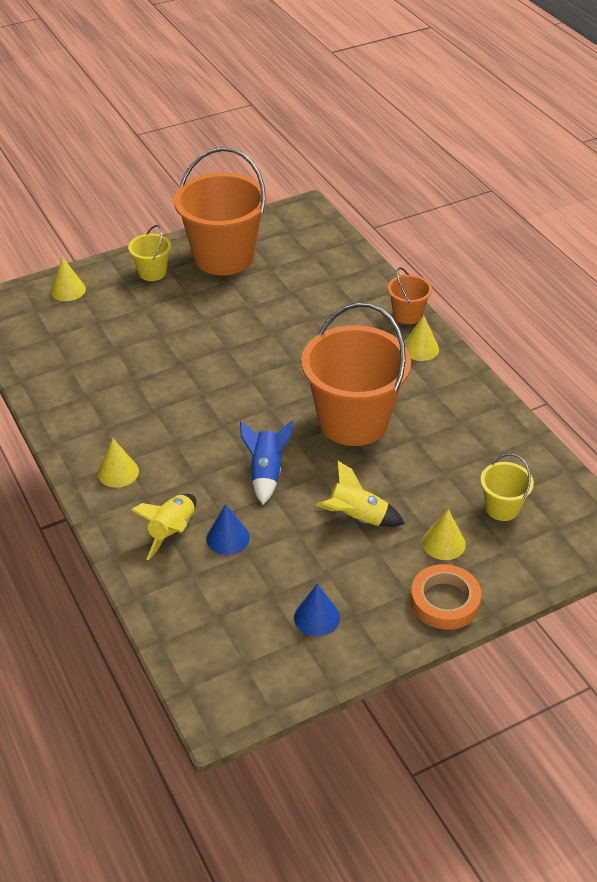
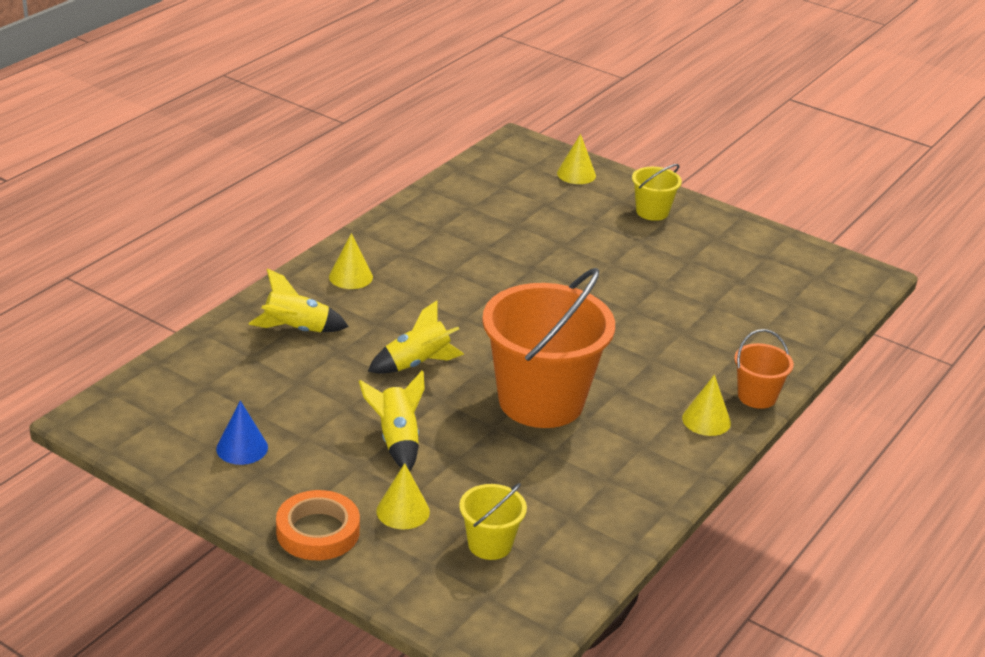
camera: 60 degrees right, 10 degrees down
orange bucket [174,147,267,275] -> none
blue cone [206,504,250,555] -> none
blue rocket [240,420,293,505] -> yellow rocket [368,300,464,374]

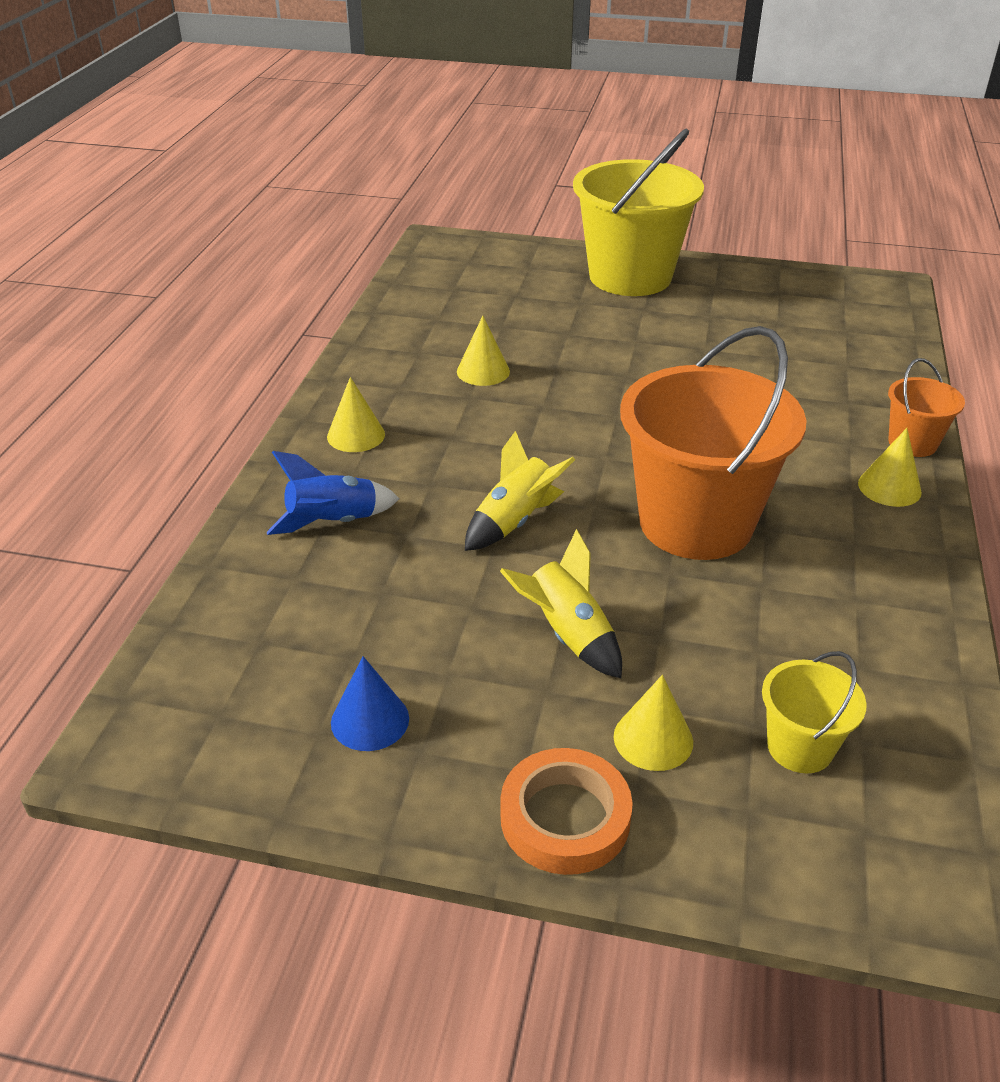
camera: 20 degrees left, 5 degrees up
yellow rocket [249,268,349,332] -> blue rocket [267,451,399,535]
yellow cone [557,134,596,184] -> yellow cone moved to [457,316,510,386]
yellow bucket [632,164,682,221] -> yellow bucket [573,128,704,296], size x2.18

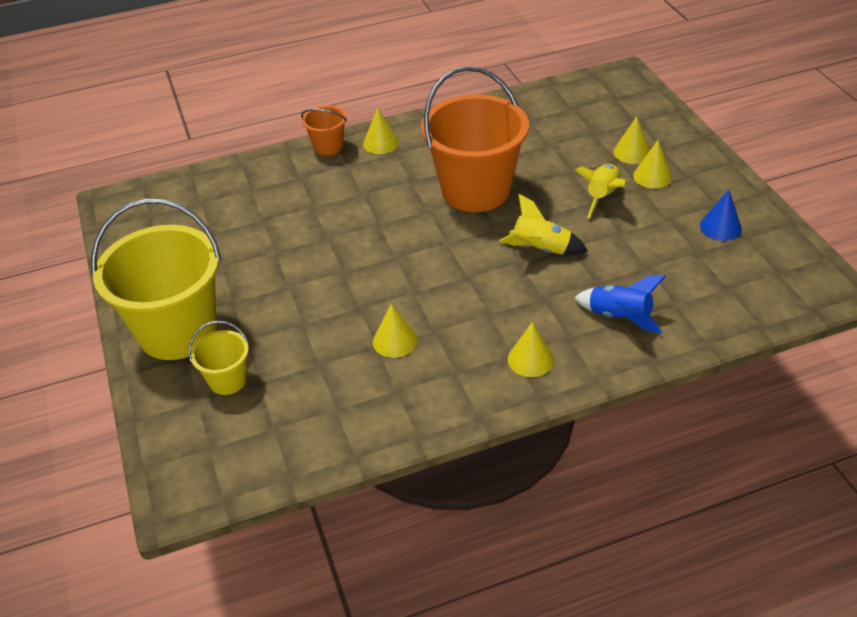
camera: 120 degrees left, 5 degrees up
orange tape [501,748,633,875] -> none
yellow bucket [762,651,867,773] -> yellow bucket moved to [189,320,249,395]
none -> yellow cone [633,140,672,189]

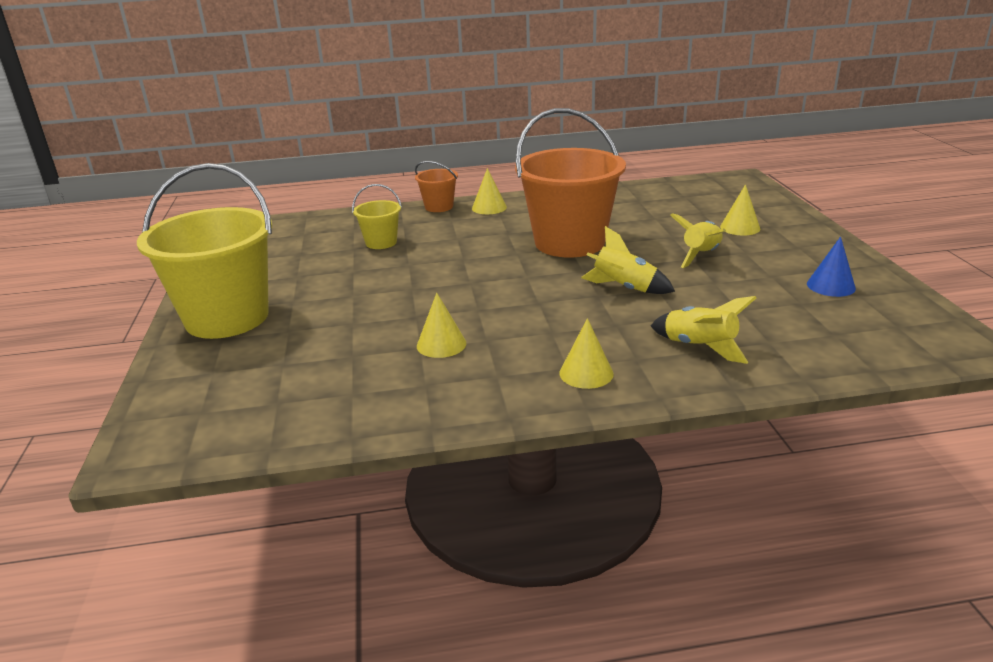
camera: 10 degrees right, 15 degrees down
yellow bucket [189,320,249,395] -> yellow bucket moved to [352,184,402,249]
blue rocket [575,275,666,334] -> yellow rocket [651,296,756,364]
yellow cone [633,140,672,189] -> none

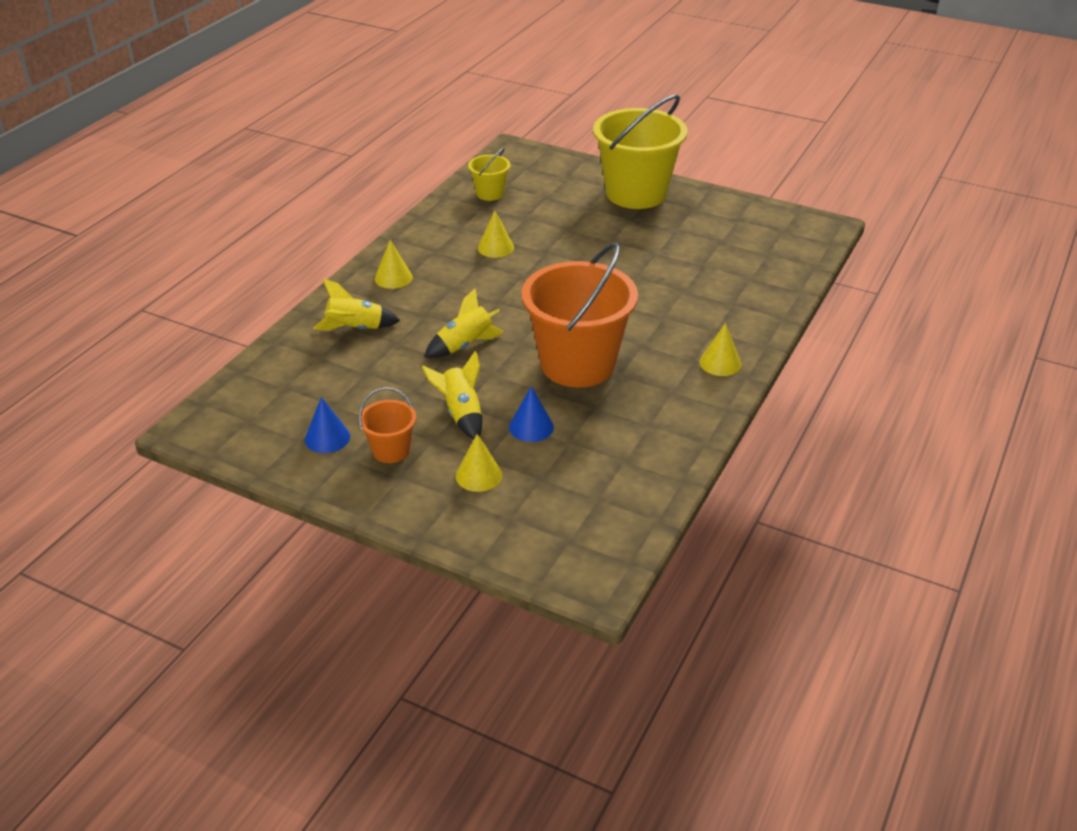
camera: 125 degrees right, 10 degrees up
yellow bucket [352,184,402,249] -> yellow bucket moved to [468,148,510,201]
orange bucket [415,161,458,212] -> orange bucket moved to [359,387,416,463]
none -> blue cone [509,386,554,442]

